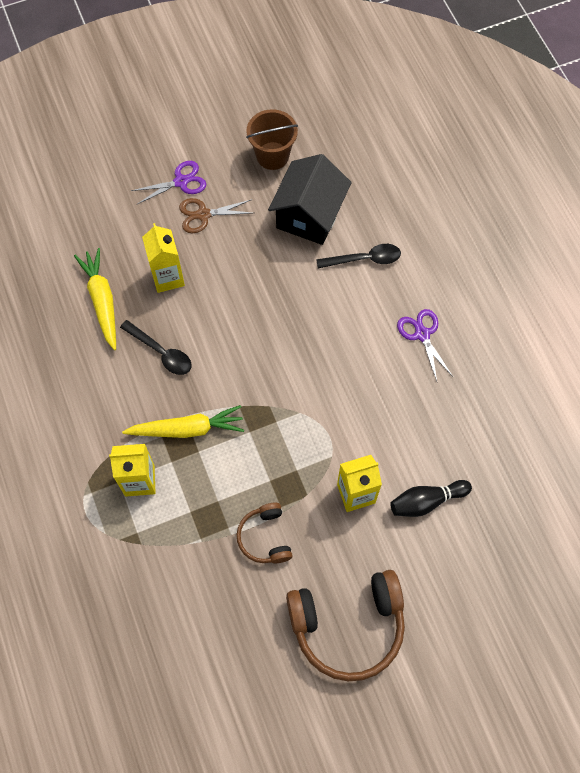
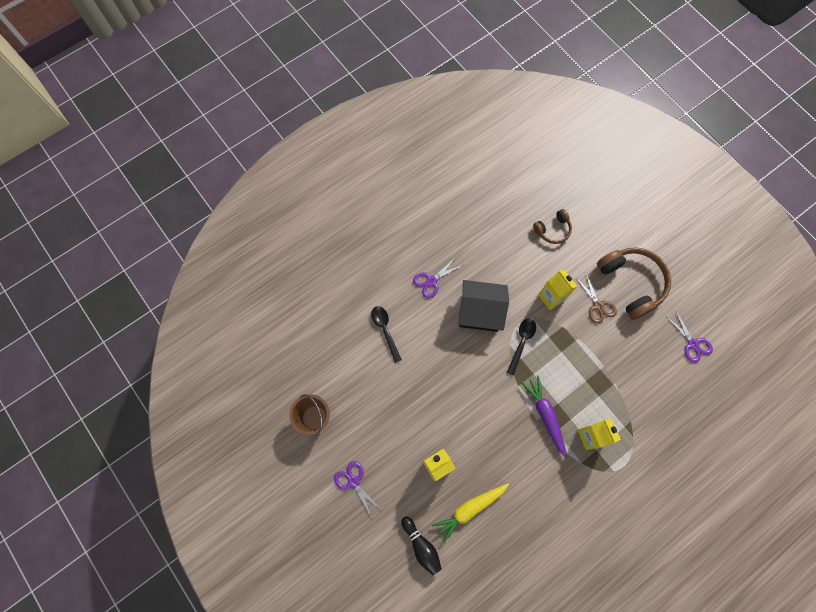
camera: 105 degrees left, 5 degrees up
black spoon [120,320,192,375] -> black spoon moved to [507,318,536,375]
yellow carrot [122,405,244,438] -> purple carrot [521,375,567,457]
brown scissors [179,198,252,233] -> brown scissors moved to [575,274,617,324]
brown headphones [237,503,293,563] -> brown headphones moved to [533,209,572,244]
black house [268,154,352,245] -> black house moved to [458,280,509,332]
black bowling pin [390,480,472,517] -> black bowling pin moved to [401,516,442,575]
none -> purple scissors [668,310,713,363]

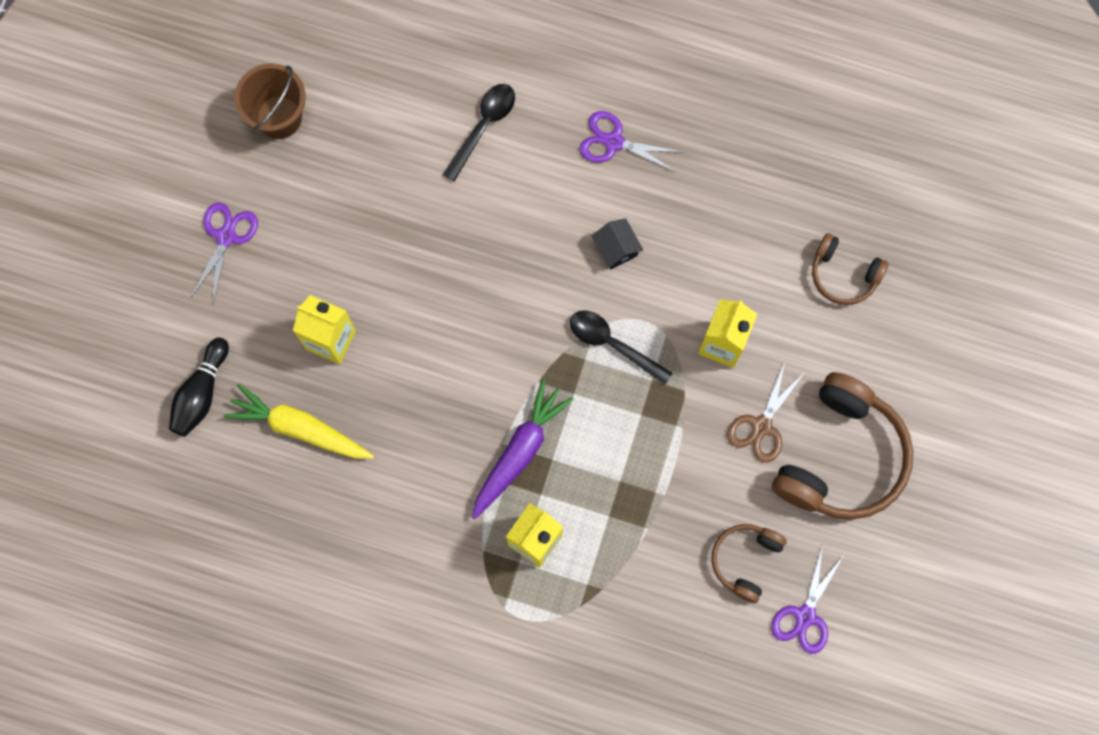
camera: 55 degrees right, 5 degrees up
black house [458,280,509,332] -> black house [592,218,643,269], size x0.44
black spoon [507,318,536,375] -> black spoon turned 135 degrees counterclockwise [570,310,673,385]
none -> brown headphones [711,524,787,603]

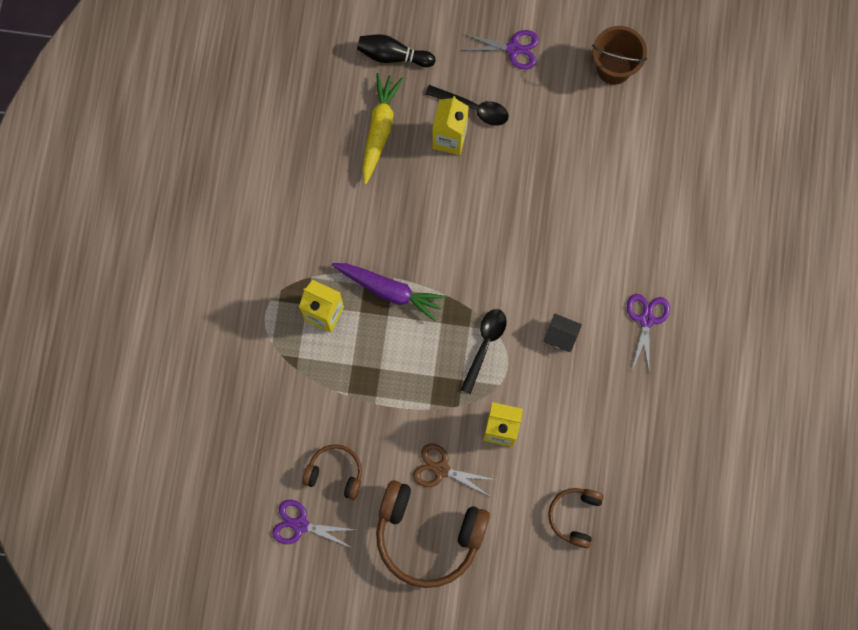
camera: 80 degrees right, 0 degrees up
black spoon [443,84,515,181] -> black spoon moved to [425,85,509,126]
black house [592,218,643,269] -> black house turned 60 degrees clockwise [544,314,582,352]

